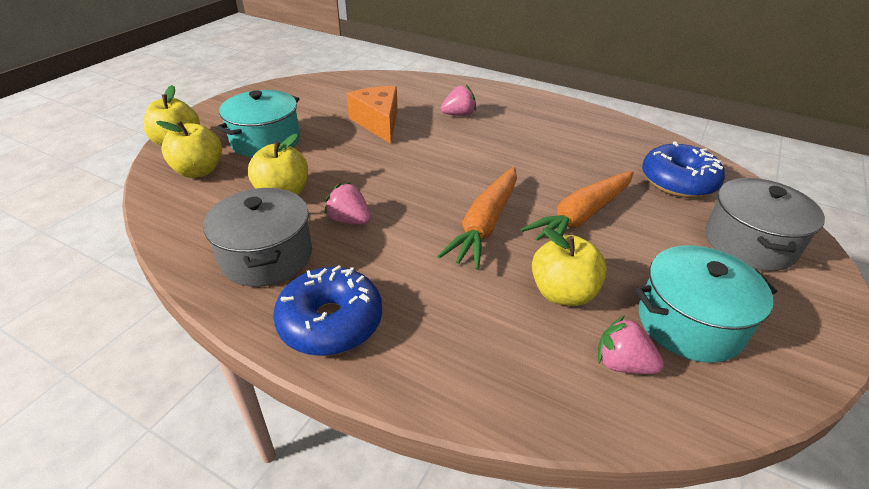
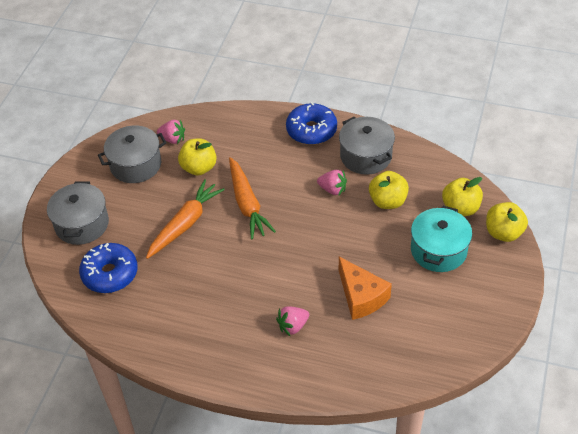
camera: 170 degrees right, 10 degrees up
orange carrot [437,167,517,270] -> orange carrot turned 150 degrees clockwise [229,157,276,240]
turquoise pot [635,245,777,363] -> grey pot [98,125,166,183]

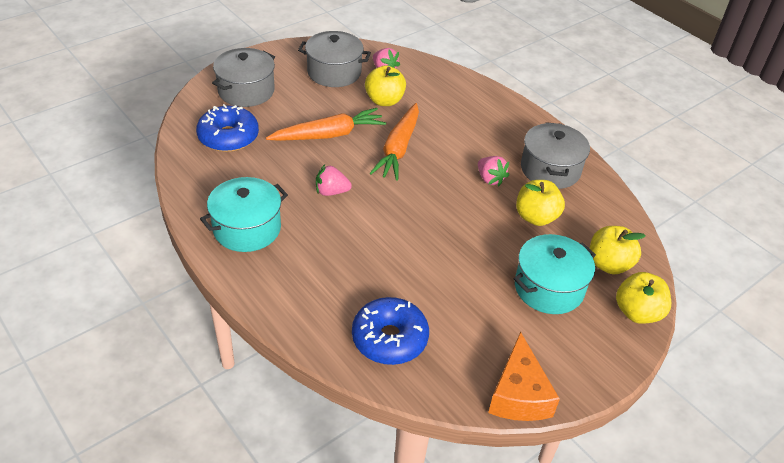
camera: 30 degrees right, 5 degrees down
pink strawberry [276,306,309,337] -> pink strawberry moved to [316,165,352,196]
blue donut [286,102,337,145] -> blue donut moved to [352,297,429,365]
orange cheese [339,257,392,320] -> orange cheese moved to [488,332,560,421]
none -> turquoise pot [200,177,288,252]

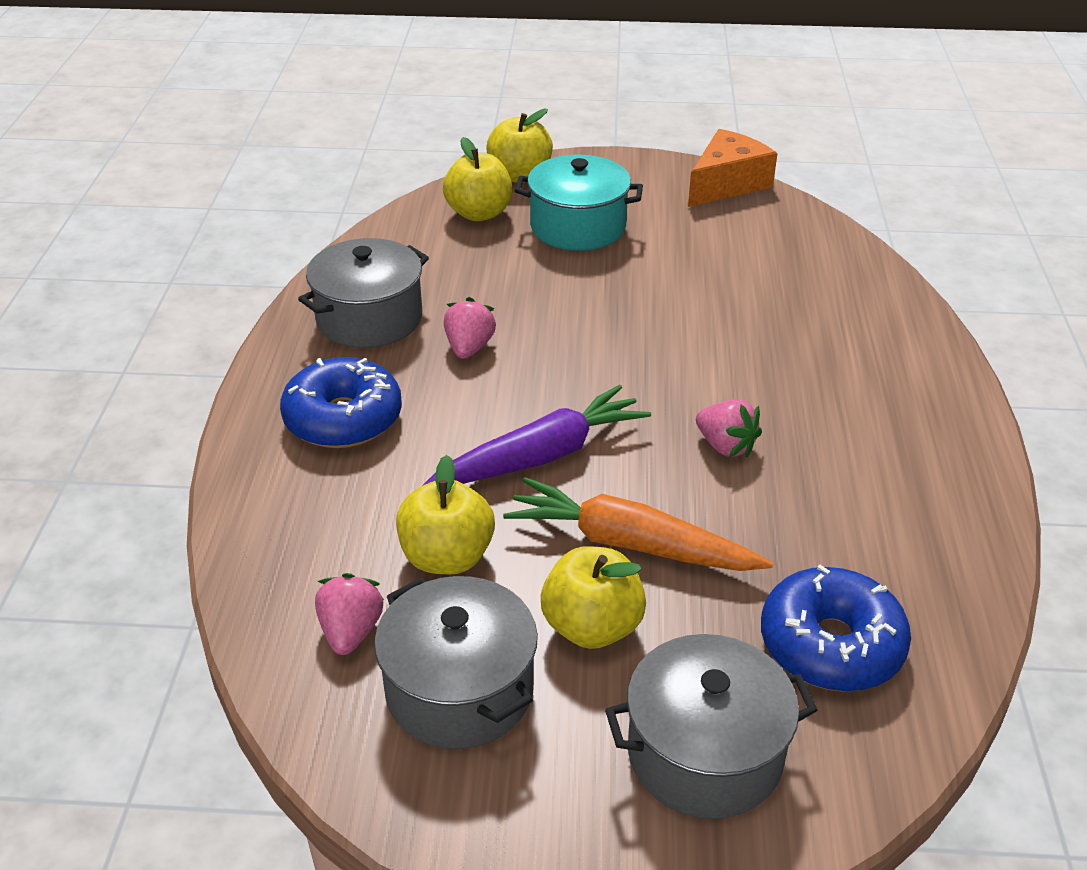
camera: 135 degrees left, 5 degrees down
turquoise pot [200,177,288,252] -> none
blue donut [352,297,429,365] -> blue donut moved to [280,357,402,448]
orange carrot [370,103,419,181] -> purple carrot [422,385,651,486]
yellow apple [516,180,565,226] -> yellow apple moved to [541,546,646,649]

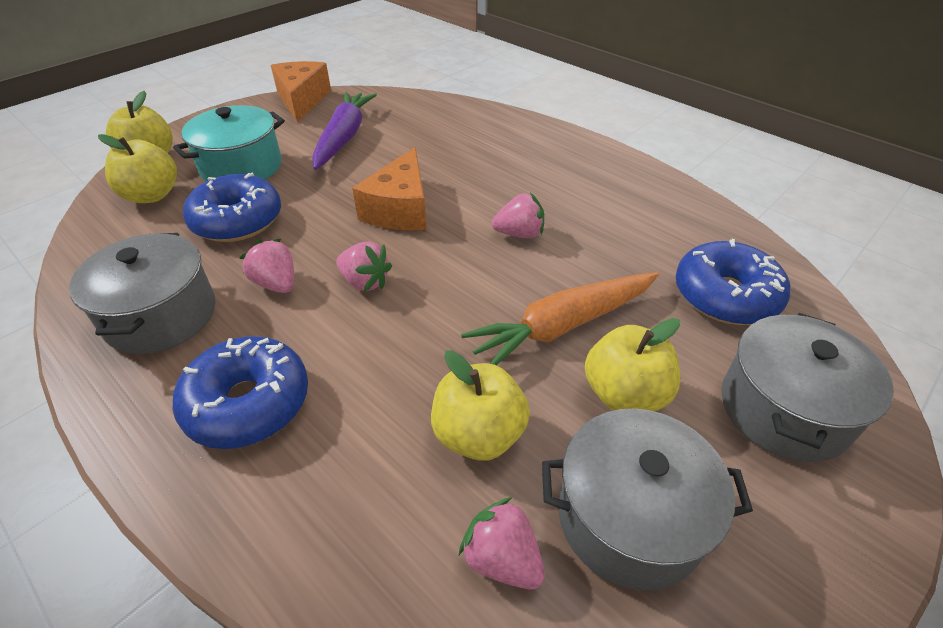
camera: 50 degrees left, 5 degrees up
purple carrot [422,385,651,486] -> purple carrot moved to [312,92,377,170]
none -> blue donut [183,173,281,242]
none -> pink strawberry [336,242,392,292]
none -> orange cheese [352,147,427,230]

